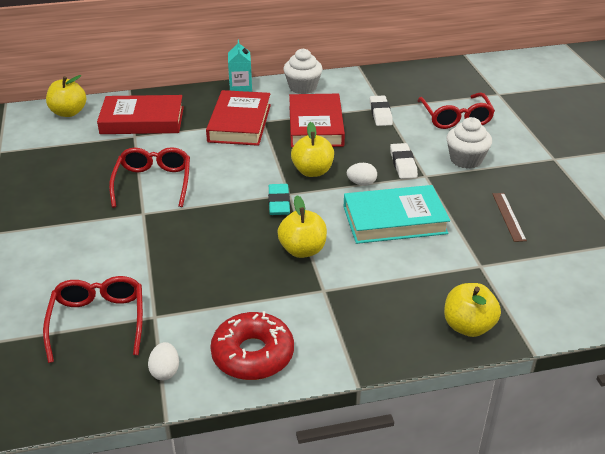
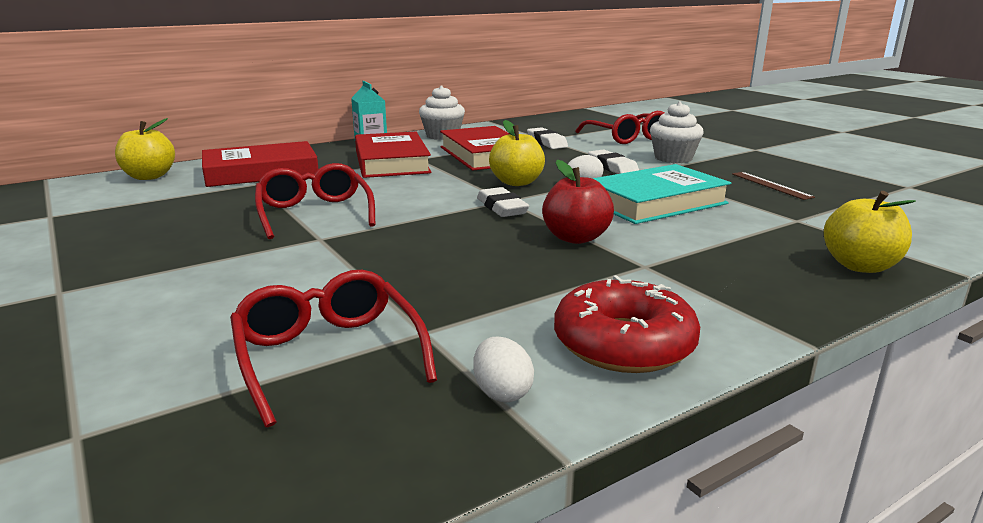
camera: 20 degrees left, 15 degrees down
turquoise eraser [268,184,290,215] -> white eraser [477,187,529,217]
yellow apple [277,195,327,258] -> red apple [542,160,614,244]

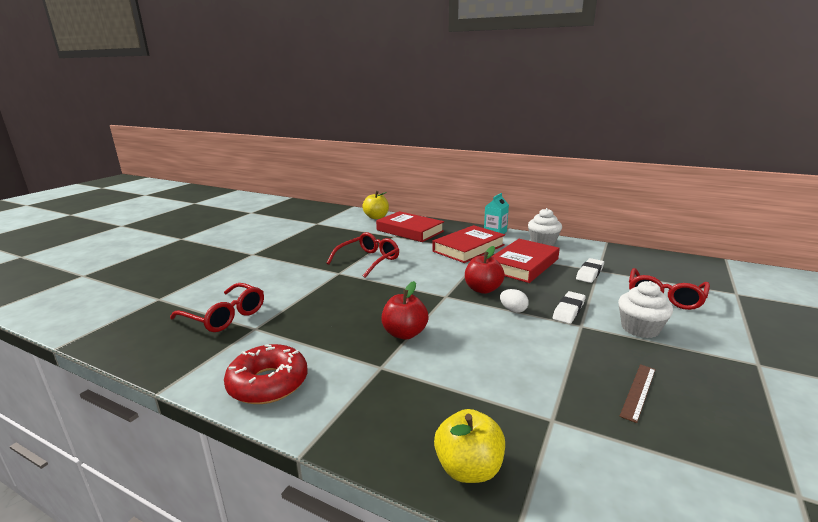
camera: 60 degrees right, 0 degrees up
red glasses [230,270,437,427] -> red glasses turned 90 degrees clockwise [170,283,264,332]
white egg [473,337,534,403] -> none
white eraser [477,187,529,217] -> none
yellow apple [489,120,545,186] -> red apple [465,246,505,294]
turquoise book [592,164,731,224] -> none

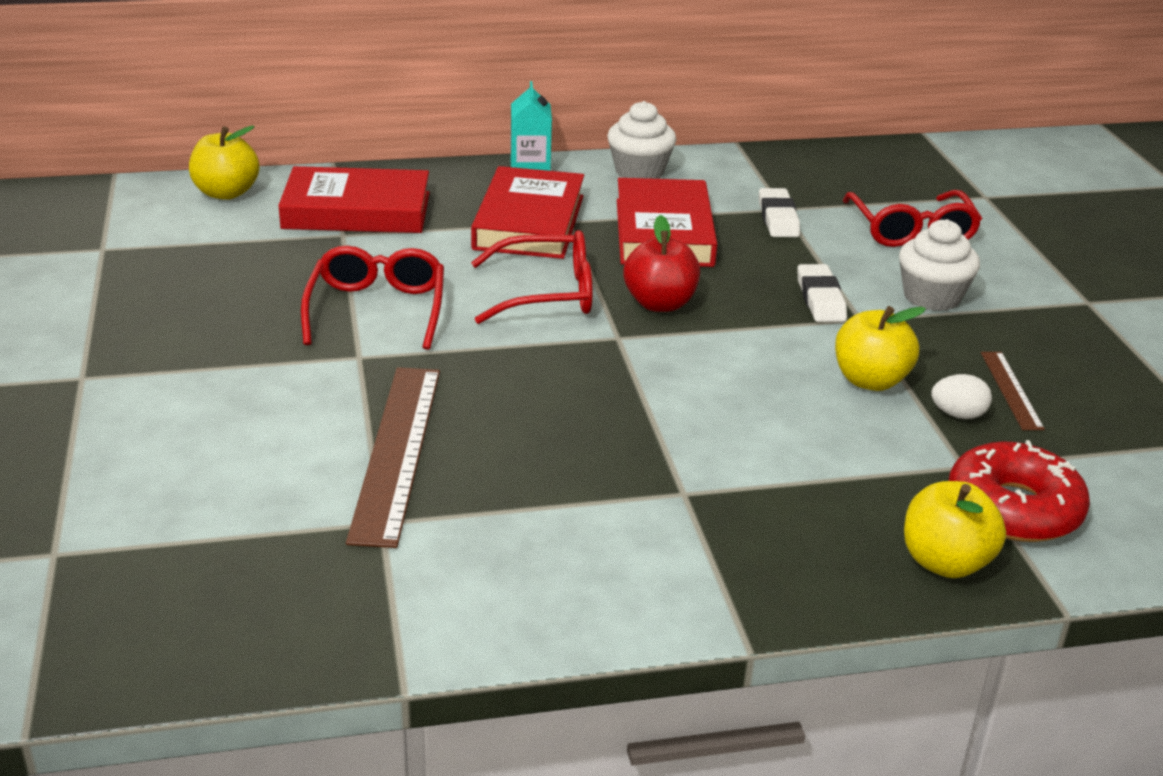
camera: 40 degrees left, 10 degrees up
red glasses [170,283,264,332] -> red glasses moved to [471,230,592,324]
red donut [224,344,307,404] -> red donut moved to [949,440,1090,542]
red apple [381,281,429,339] -> none
white egg [500,289,529,313] -> white egg moved to [931,374,992,419]
none -> brown ruler [346,367,440,548]
none -> yellow apple [835,306,926,391]

